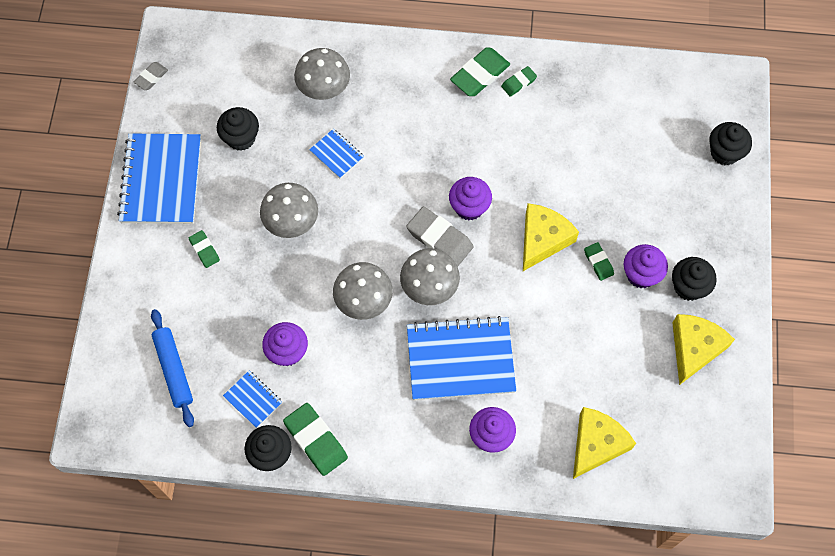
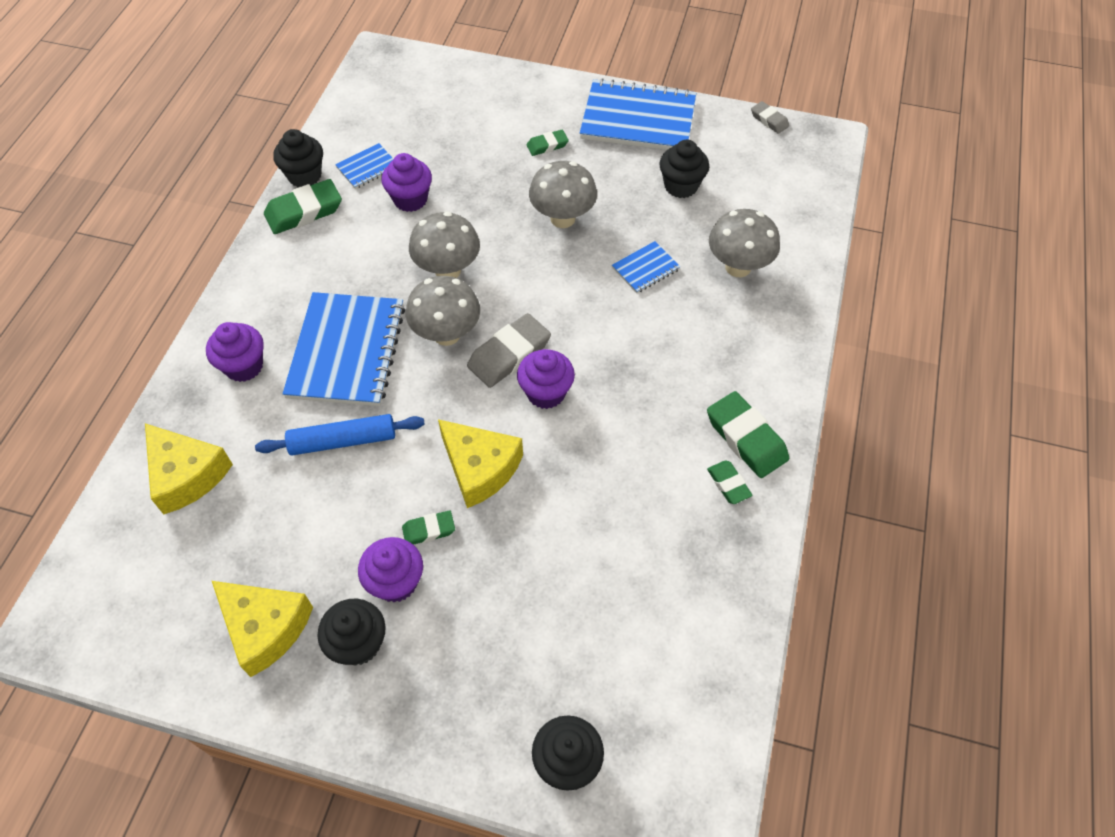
camera: 100 degrees right, 10 degrees down
blue rolling pin [151,309,194,427] -> blue rolling pin moved to [255,414,425,455]

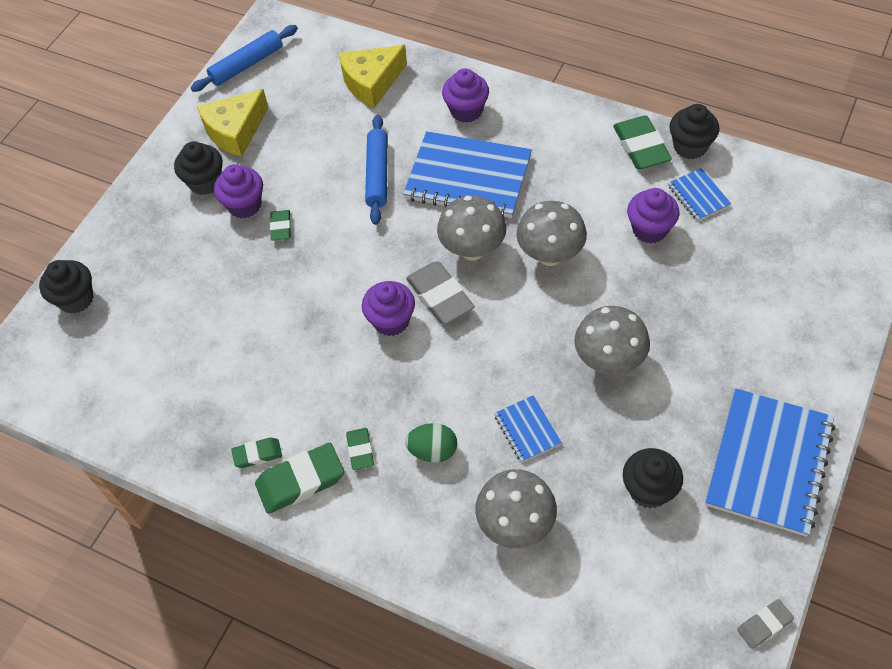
camera: 105 degrees right, 0 degrees up
yellow cheese [438,419,523,508] -> none
green eraser [527,130,569,156] -> green eraser moved to [346,428,374,470]
none -> blue rolling pin [191,25,298,92]
none -> green egg [405,423,457,463]

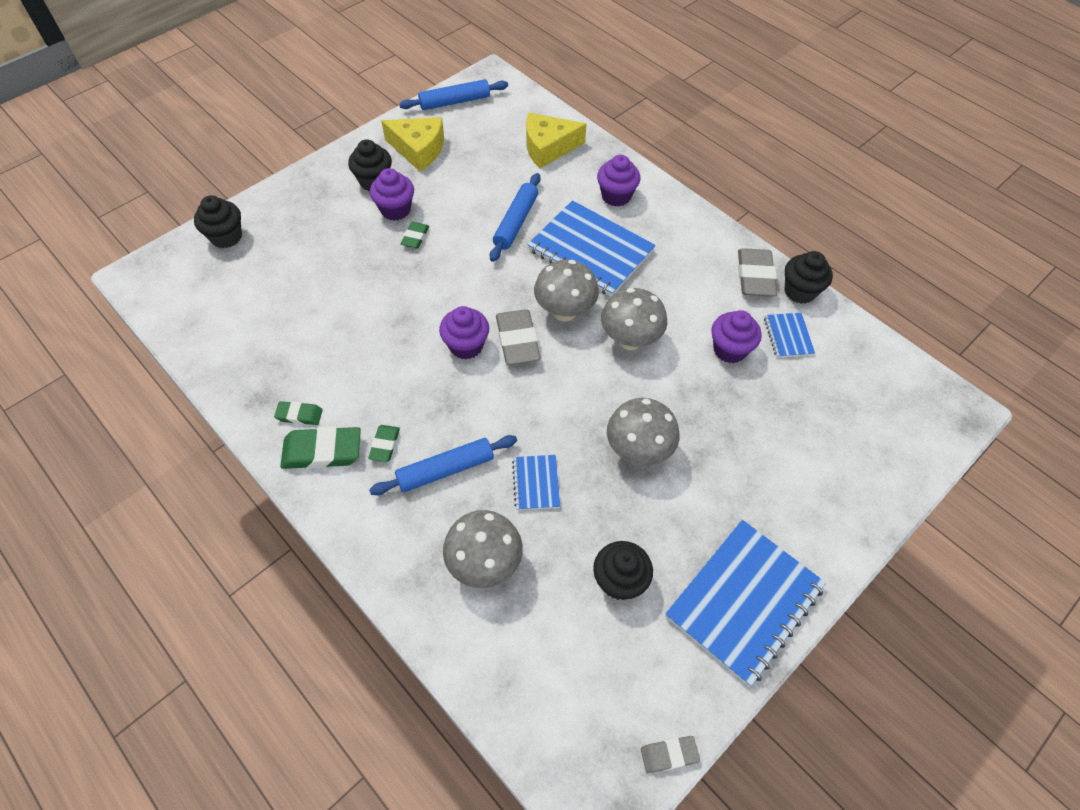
camera: 15 degrees right, 0 degrees up
yellow cheese [197,89,269,157] -> yellow cheese turned 135 degrees counterclockwise [381,117,444,171]
green egg [405,423,457,463] -> blue rolling pin [369,435,517,495]
green eraser [613,115,672,169] -> grey eraser [738,248,777,296]

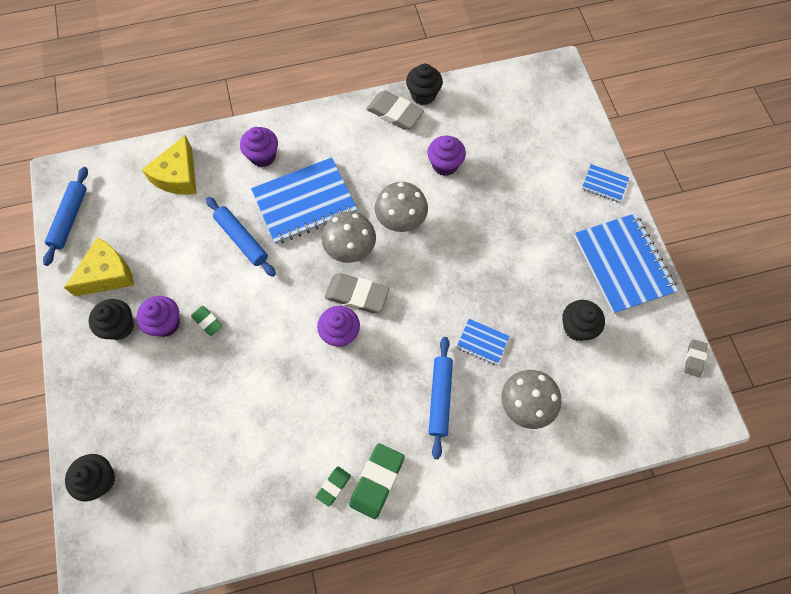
camera: 60 degrees left, 10 degrees up
green eraser [368,425,400,462] -> none
grey mushroom [607,398,680,466] -> none
blue notebook [764,313,815,358] -> blue notebook moved to [582,164,629,203]

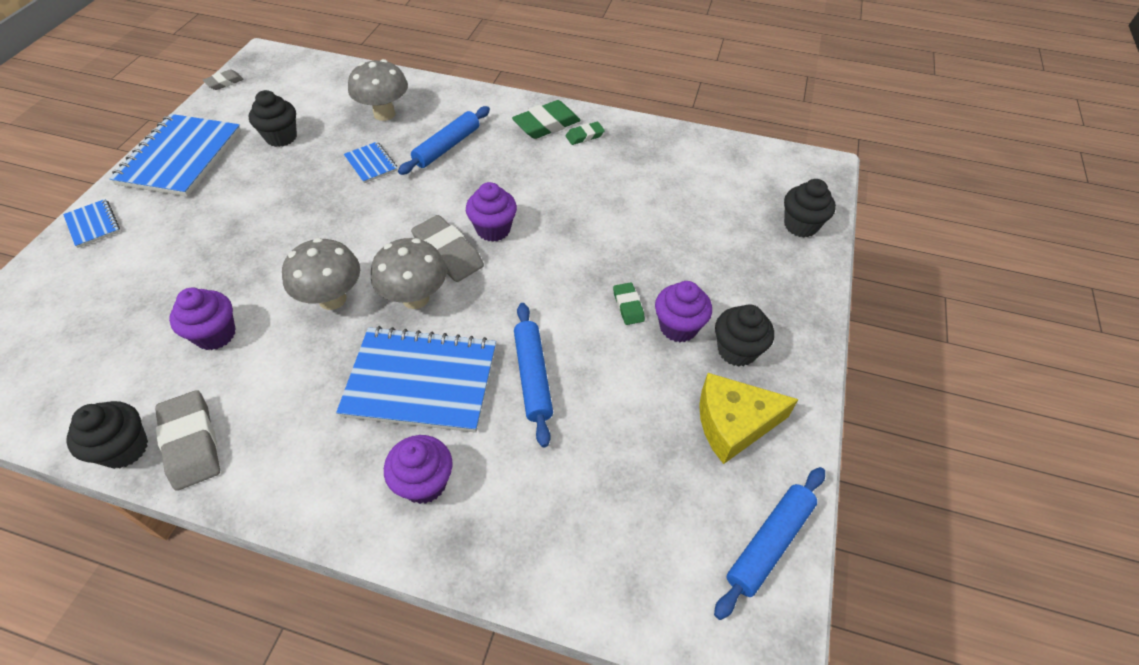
camera: 150 degrees left, 15 degrees down
yellow cheese [142,135,197,195] -> none

